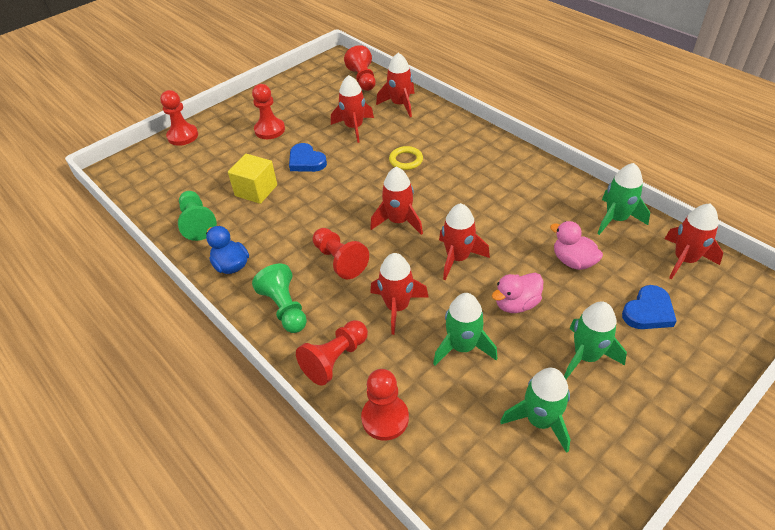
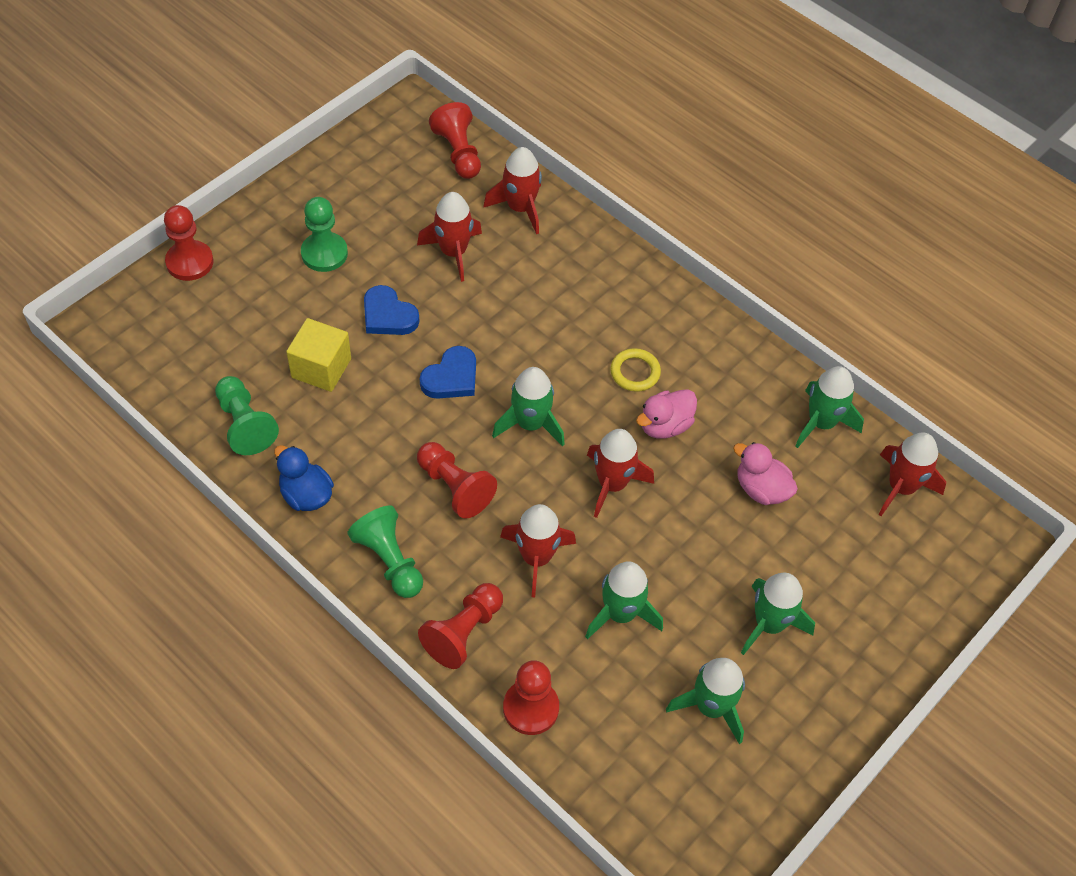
camera: 10 degrees left, 10 degrees up
red pawn [252,84,285,139] -> green pawn [301,197,348,272]
red rocket [370,167,423,235] -> green rocket [492,367,565,446]
yellow ring [389,146,423,170] -> yellow ring moved to [610,348,661,392]
pink duck [492,273,543,313] -> pink duck moved to [636,389,697,439]
blue heart [622,285,677,329] -> blue heart moved to [420,346,476,399]

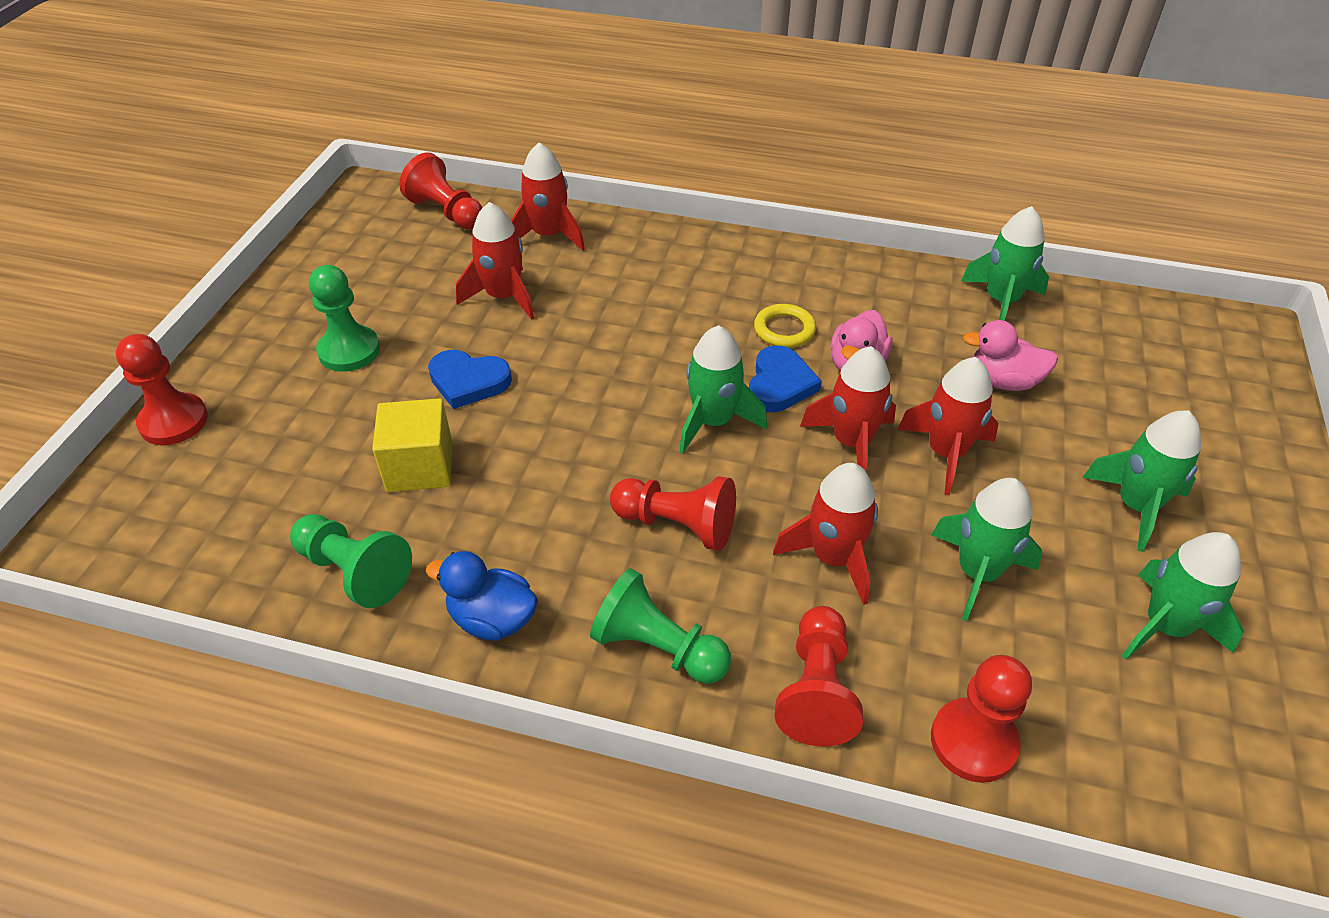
camera: 25 degrees left, 10 degrees down
blue heart [420,346,476,399] -> blue heart moved to [749,346,822,412]
red rocket [878,432,946,516] -> red rocket moved to [898,357,999,495]

